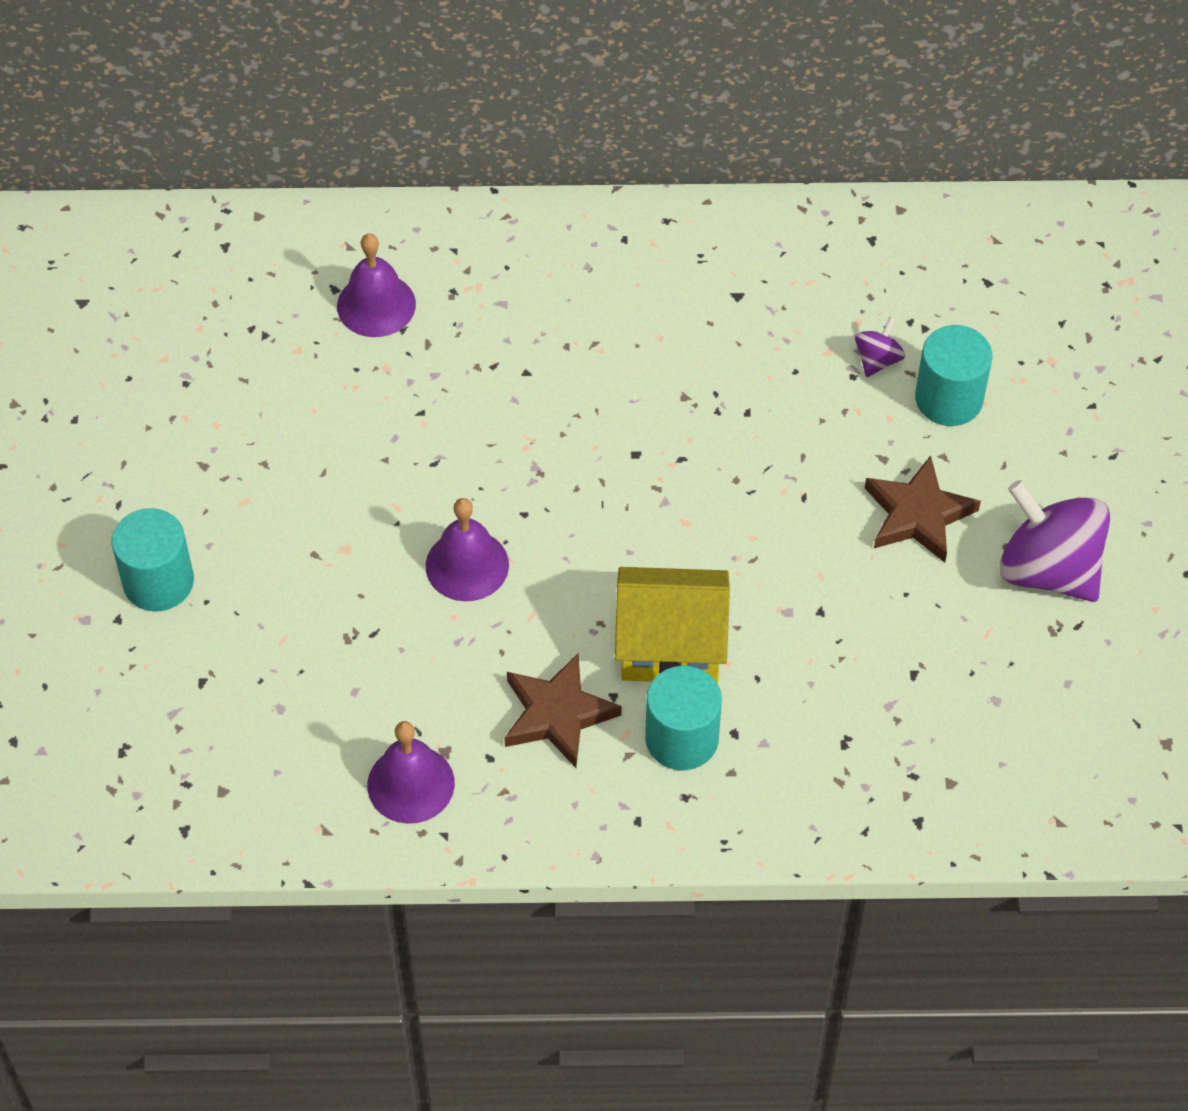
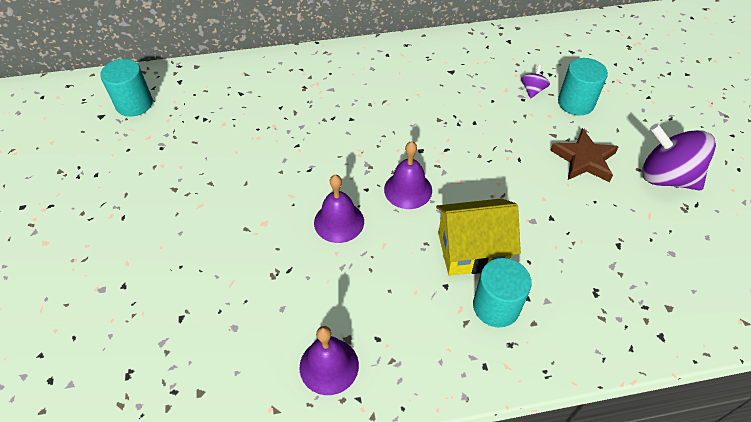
camera: 10 degrees left, 5 degrees down
turquoise cylinder [112,508,194,612] -> turquoise cylinder moved to [100,59,153,117]
purple bell [337,233,416,337] -> purple bell moved to [384,141,432,209]
brown star [504,653,622,768] -> none

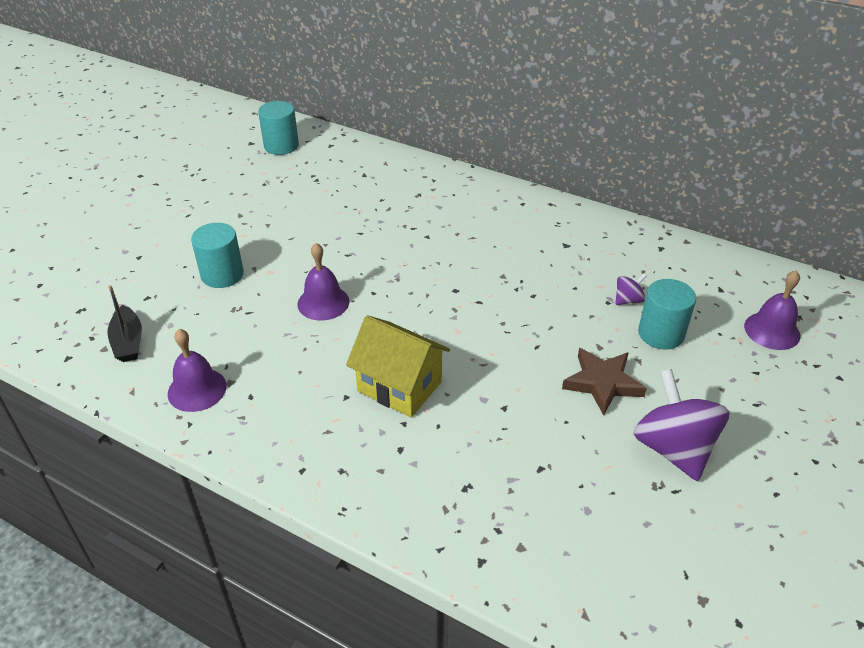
camera: 40 degrees right, 10 degrees down
purple bell [384,141,432,209] -> purple bell moved to [744,270,800,350]
turquoise cylinder [473,258,532,328] -> turquoise cylinder moved to [191,223,244,288]
none -> black boat [107,285,142,362]

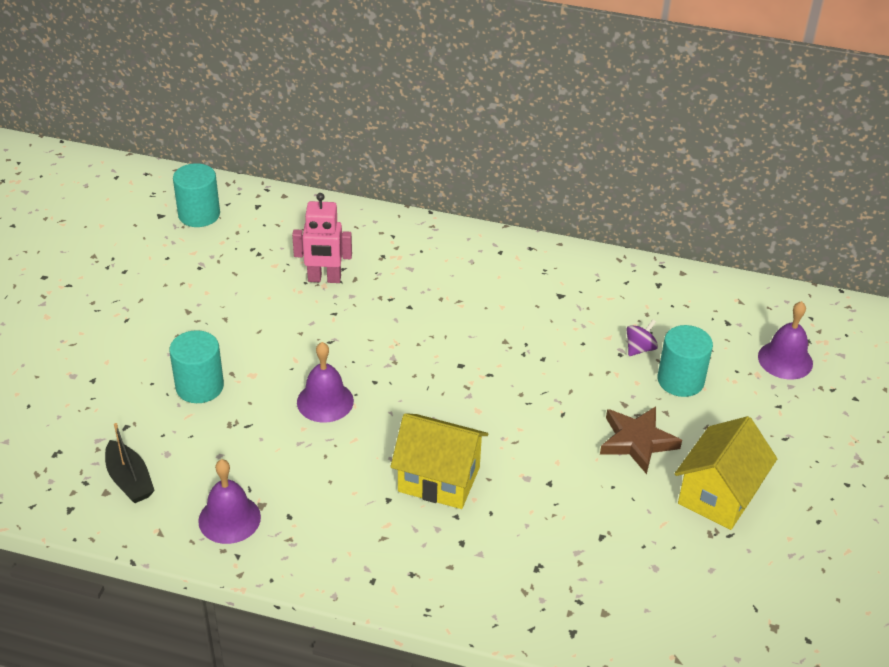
camera: 15 degrees left, 0 degrees up
purple spinning top [633,369,730,481] -> yellow house [675,416,777,530]
none -> pink robot [292,193,352,283]

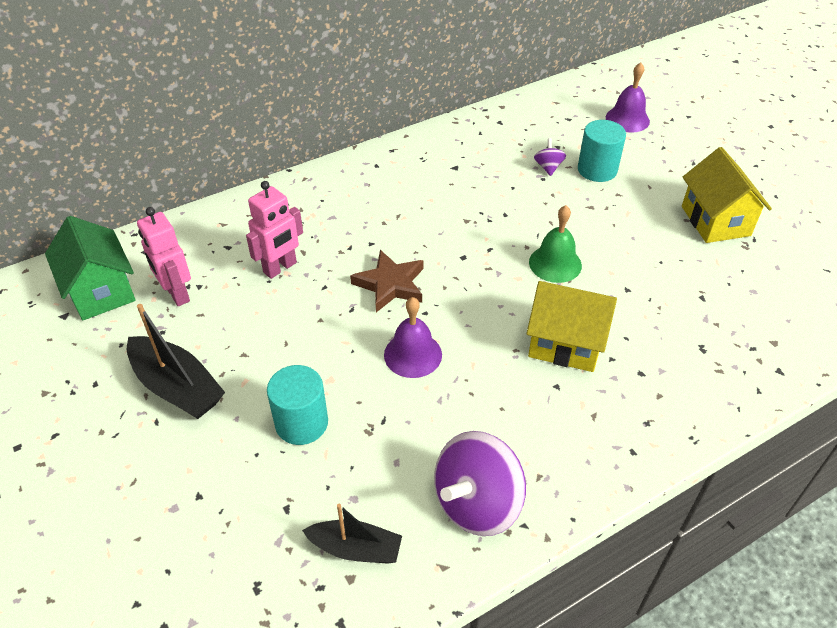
camera: 45 degrees left, 5 degrees up
turquoise cylinder [173,163,220,227] -> green house [45,216,136,320]
purple bell [198,459,261,544] -> purple spinning top [434,431,526,536]
yellow house [390,413,488,509] -> yellow house turned 45 degrees clockwise [526,281,617,372]
brown star [600,407,682,474] -> brown star moved to [350,250,423,312]
none -> black boat [127,304,225,419]
none -> pink robot [137,207,191,306]
none -> green bell [529,205,582,283]

